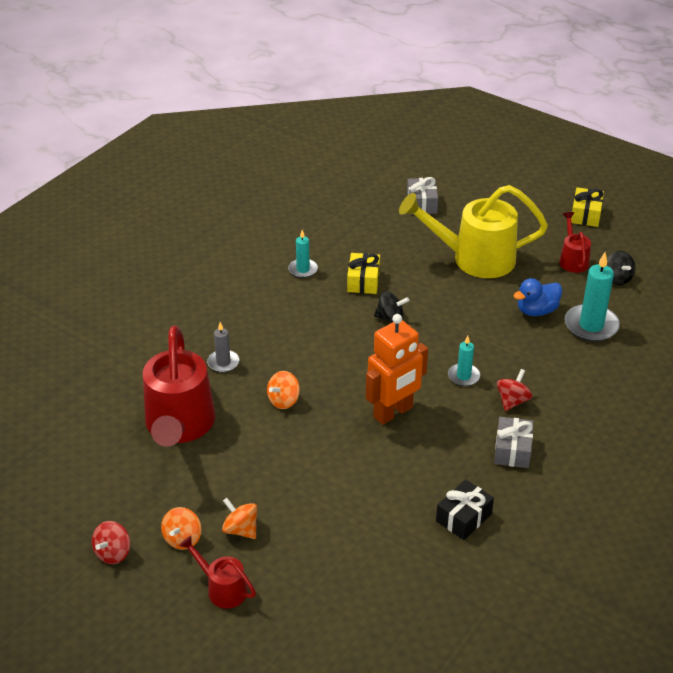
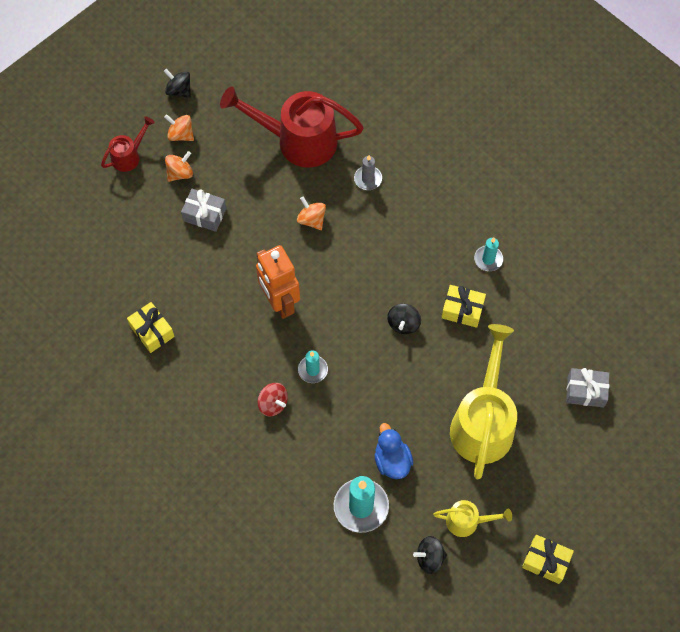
camera: 100 degrees right, 25 degrees up
red spinning top [92,521,130,564] -> black spinning top [164,69,191,98]
black gift [436,479,494,540] -> yellow gift [127,302,175,353]
grey gift [494,417,534,468] -> grey gift moved to [181,189,226,232]
red watering can [559,212,591,273] -> yellow watering can [433,500,512,537]

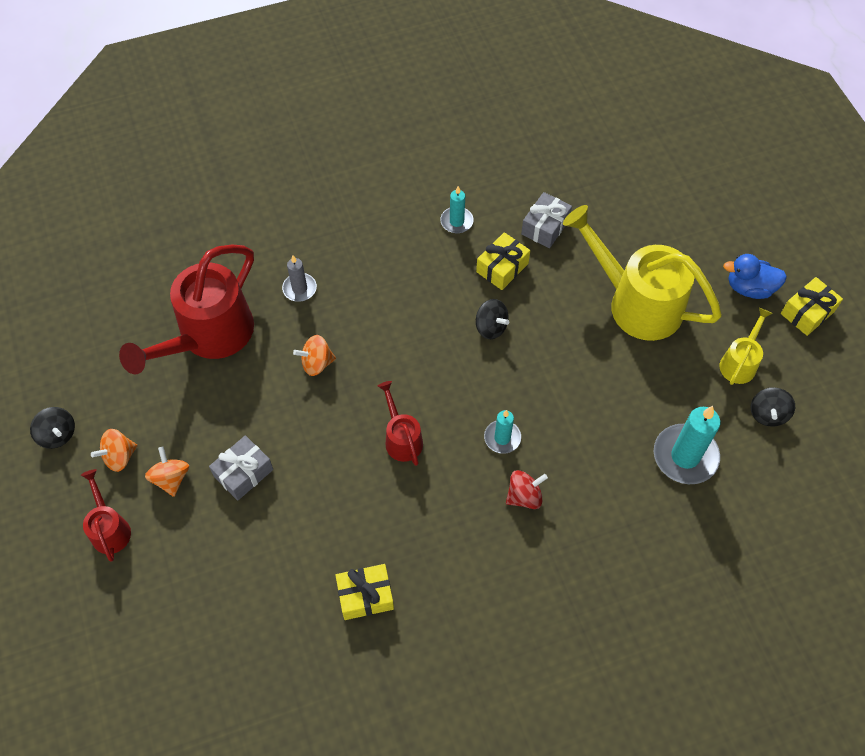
camera: 65 degrees left, 5 degrees down
black spinning top [164,69,191,98] -> black spinning top turned 105 degrees counterclockwise [30,407,75,449]
orange robot [256,245,300,319] -> red watering can [378,381,423,466]
blue duck [375,423,413,479] -> blue duck moved to [723,254,787,299]
grey gift [566,368,609,407] -> grey gift moved to [521,192,572,248]

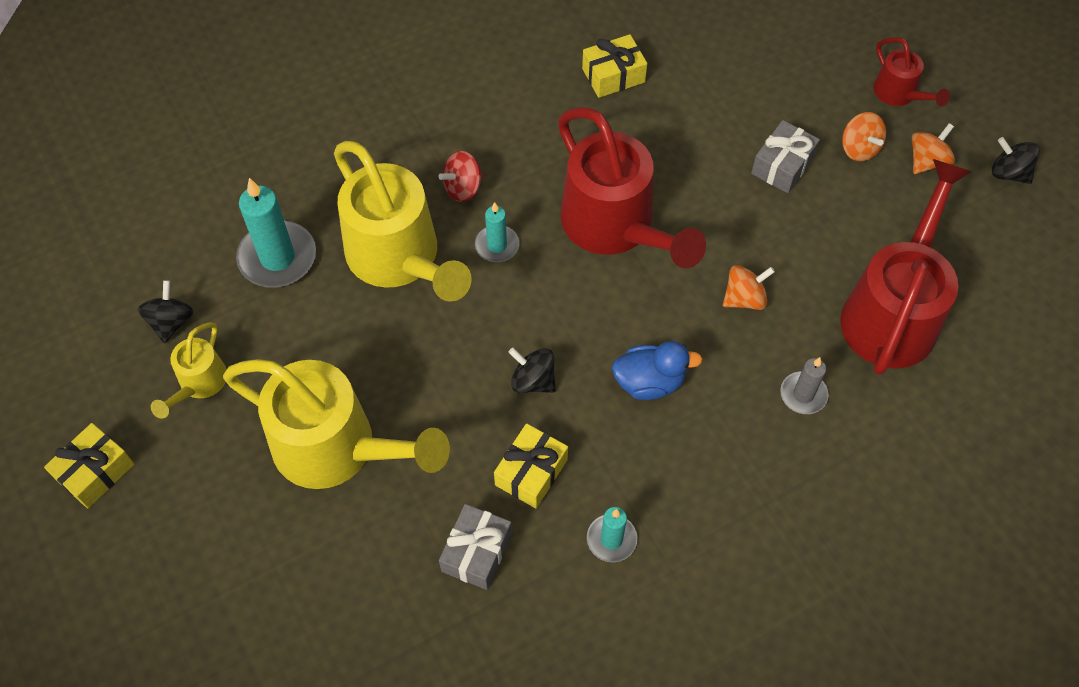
camera: 170 degrees right, 0 degrees up
red watering can [378,381,423,466] -> red watering can [558,107,706,268], size x2.06
blue duck [723,254,787,299] -> blue duck moved to [612,341,702,400]
none -> yellow watering can [334,141,472,302]

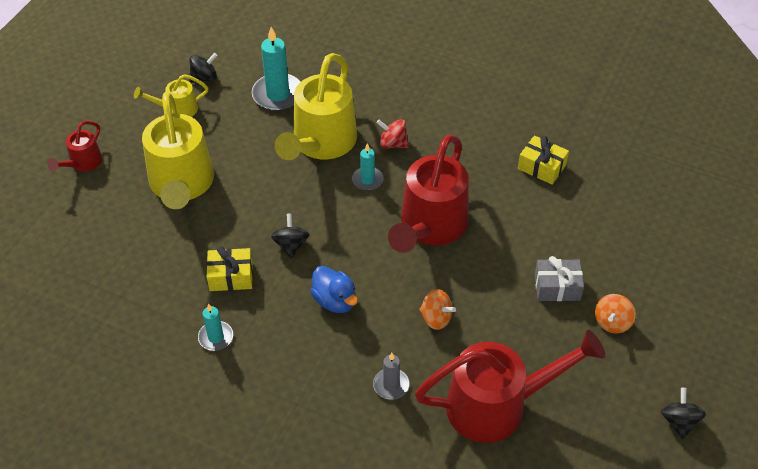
camera: 55 degrees right, 10 degrees down
yellow gift [44,423,134,508] -> none
grey gift [439,504,512,590] -> none
red watering can [873,37,950,107] -> red watering can moved to [47,121,102,172]
orange spinning top [912,123,955,174] -> none

